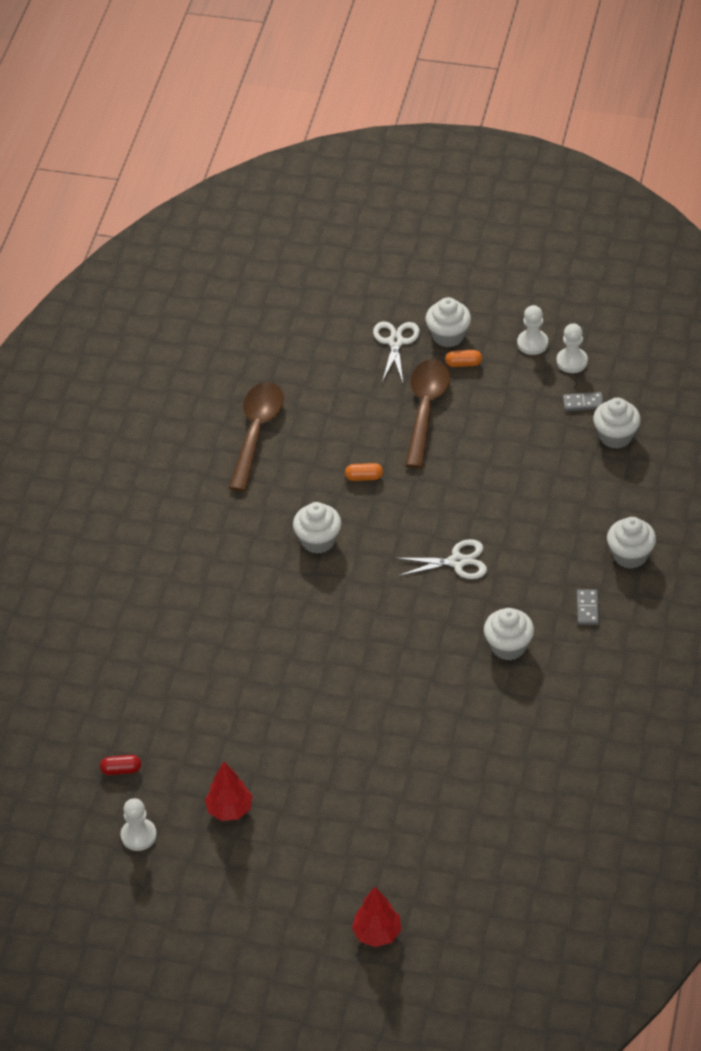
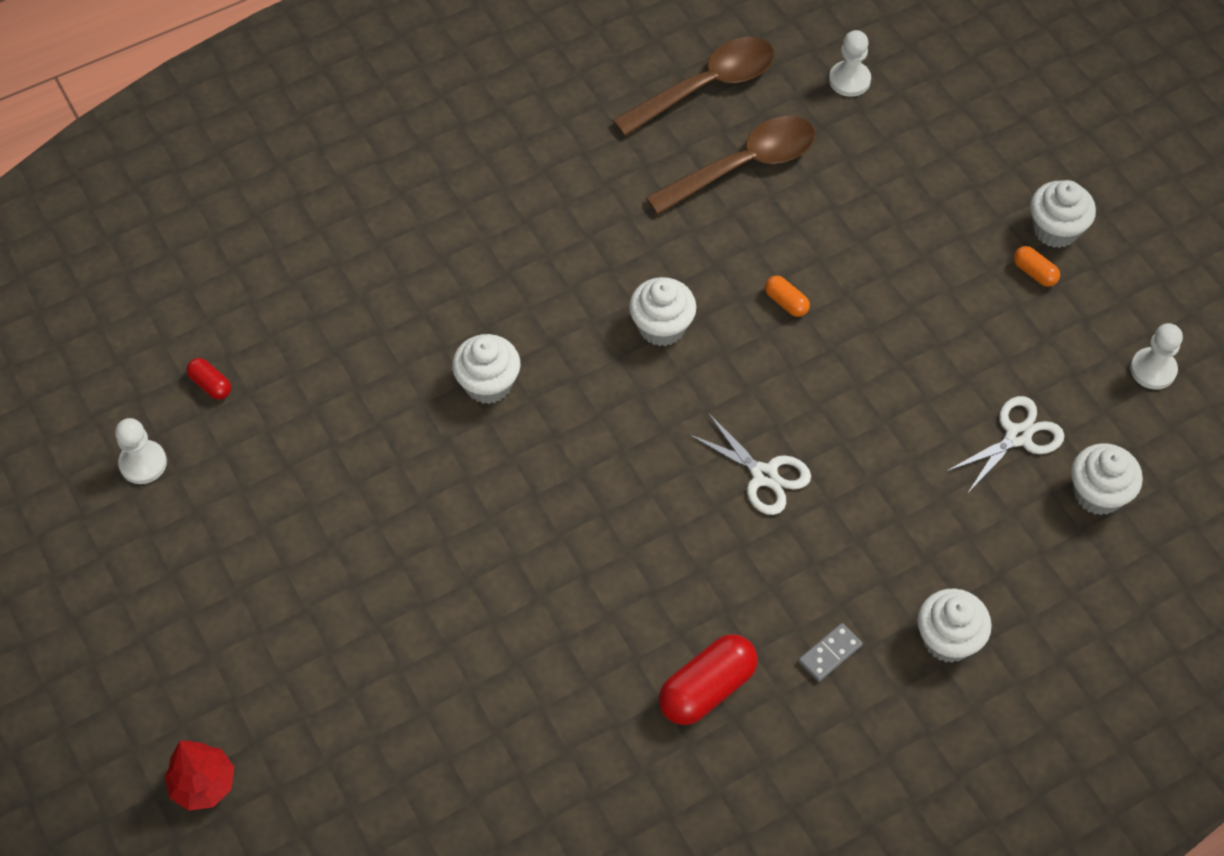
camera: 45 degrees right, 10 degrees up
red tree [205,761,252,821] -> none
white scissors [373,322,420,382] -> white scissors moved to [945,396,1064,494]
brown spoon [405,359,450,468] -> brown spoon moved to [612,37,774,136]
white cupcake [484,608,534,660] -> white cupcake moved to [452,334,520,404]
white pawn [517,305,548,355] -> white pawn moved to [829,30,871,97]
grey domino [563,392,604,411] -> none
none -> red capsule [659,634,758,725]

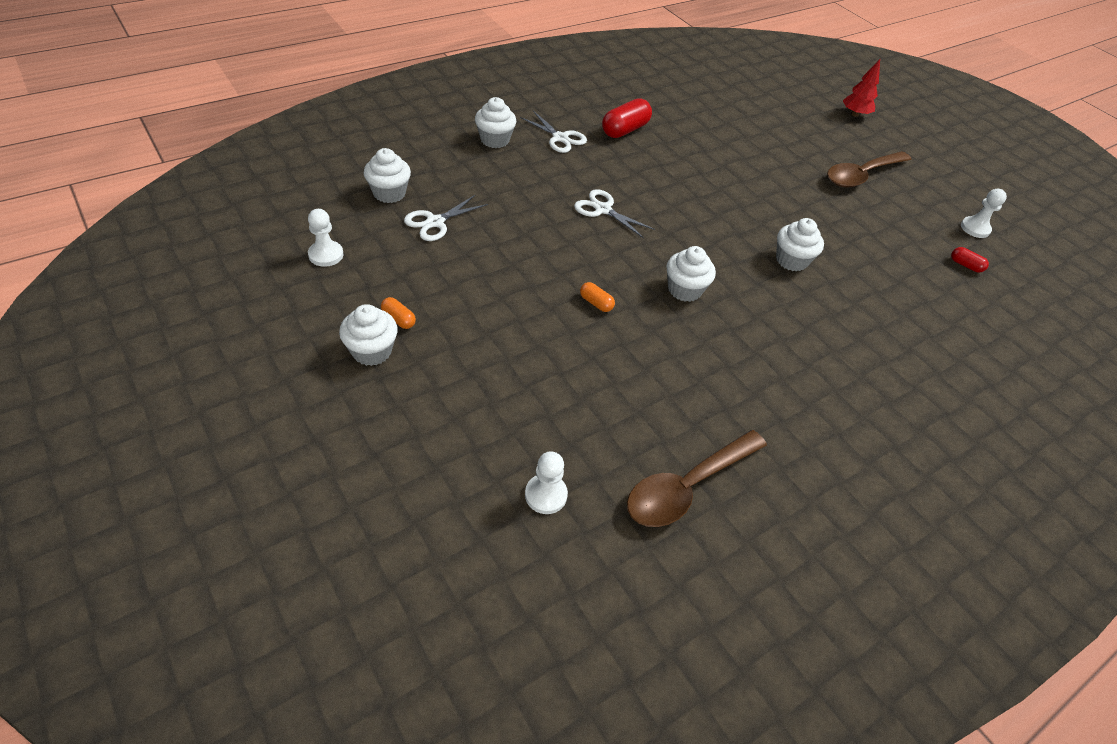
camera: 170 degrees right, 10 degrees down
brown spoon [645,116,815,215] -> brown spoon moved to [827,151,911,188]
grey domino [798,623,863,682] -> white scissors [520,111,587,153]

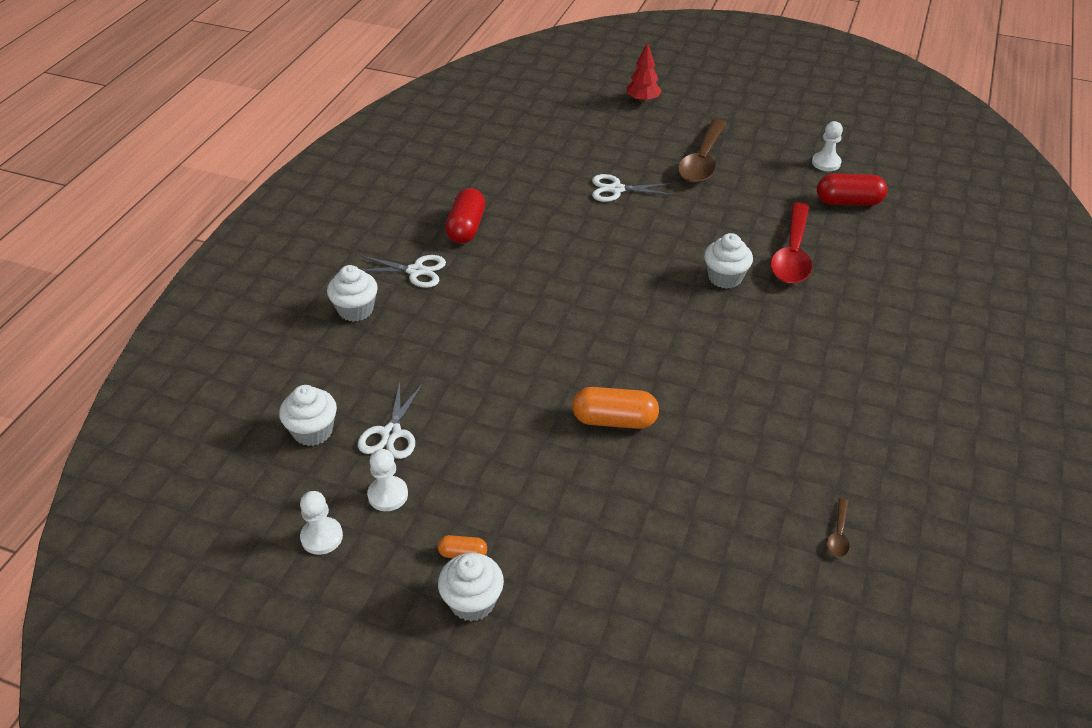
camera: 30 degrees left, 5 degrees down
white pawn [525,451,568,514] -> white pawn moved to [367,449,408,511]
white scissors [574,189,655,238] -> white scissors moved to [592,174,672,202]
orange capsule [580,282,615,312] -> orange capsule [572,387,659,429], size x1.94
brown spoon [627,430,767,527] -> brown spoon [827,498,850,557], size x0.42
white cupcake [666,246,716,302] -> none
red capsule [951,247,989,272] -> red capsule [817,174,888,206], size x1.94
none -> red spoon [771,203,812,284]

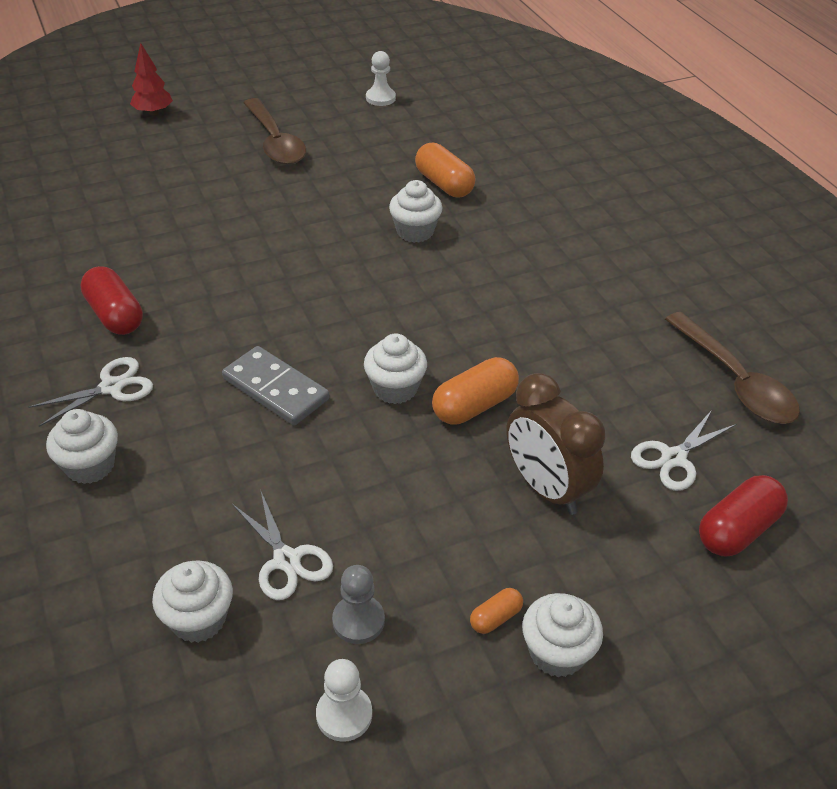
camera: 45 degrees left, 0 degrees up
white pawn [367,449,408,511] -> grey pawn [332,565,385,644]
white scissors [592,174,672,202] -> white scissors moved to [631,410,736,491]
red spoon [771,203,812,284] -> orange capsule [415,143,475,197]
red capsule [817,174,888,206] -> red capsule moved to [699,475,788,556]
brown spoon [827,498,850,557] -> brown spoon [665,312,800,424], size x2.37
none -> grey domino [222,346,329,425]
none -> white cupcake [364,333,427,404]
none -> brown clock [506,373,606,515]

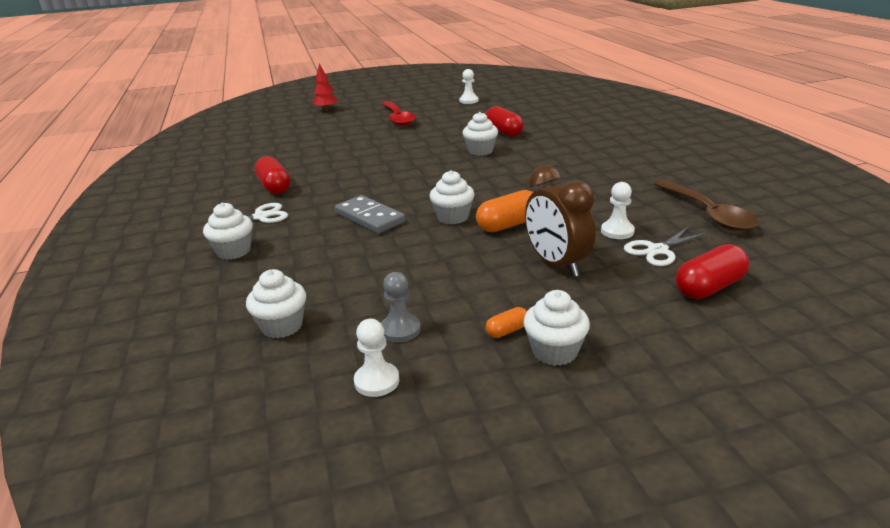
camera: 10 degrees right, 15 degrees down
white scissors [232,489,333,600] -> none
brown spoon [243,98,306,165] -> red spoon [382,101,416,126]
orange capsule [415,143,475,197] -> red capsule [486,106,524,137]
none -> white pawn [601,182,635,239]

